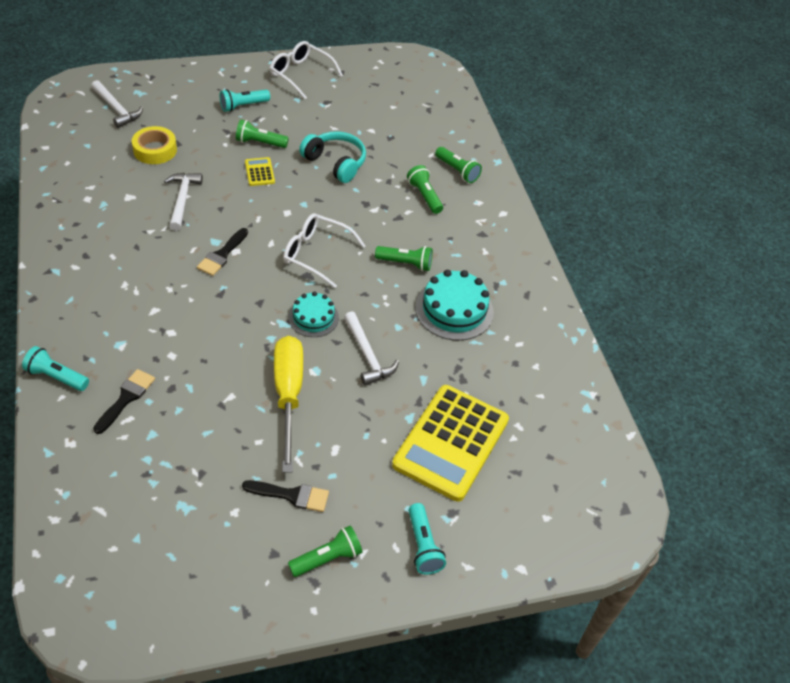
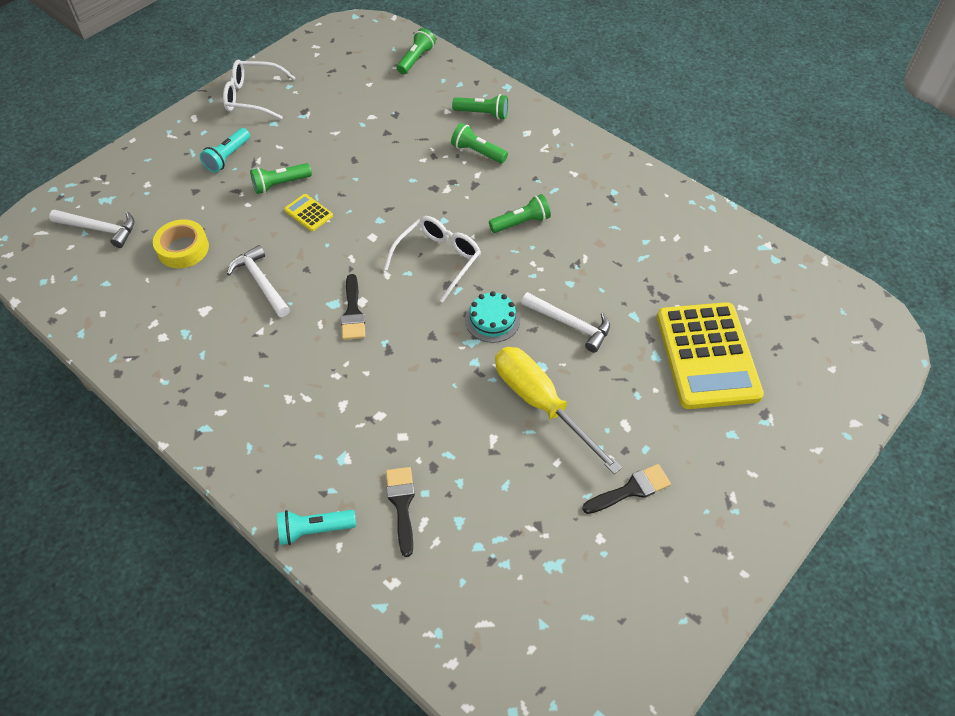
camera: 30 degrees left, 5 degrees up
white glasses [283,213,365,288] -> white glasses turned 135 degrees clockwise [384,216,481,303]
green flashlight [288,526,362,577] -> green flashlight moved to [397,28,436,74]
turquoise headphones [299,131,366,183] -> none
turquoise flashlight [409,503,446,575] -> none
turquoise cake [415,270,494,341] -> none

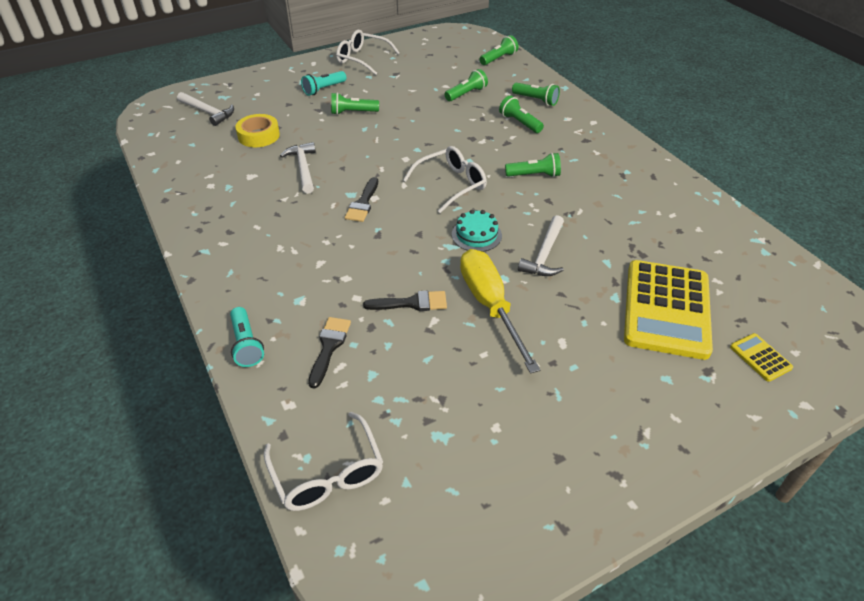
camera: 20 degrees right, 10 degrees down
turquoise flashlight [277,510,356,545] -> turquoise flashlight turned 120 degrees counterclockwise [230,307,264,367]
yellow calculator [284,194,333,231] -> yellow calculator moved to [730,333,793,382]
white hammer [521,292,610,353] -> white hammer turned 60 degrees clockwise [518,215,564,276]
black brush [582,464,671,514] -> black brush moved to [363,291,447,311]
none -> white glasses [264,412,383,511]
none -> green flashlight [445,69,488,101]

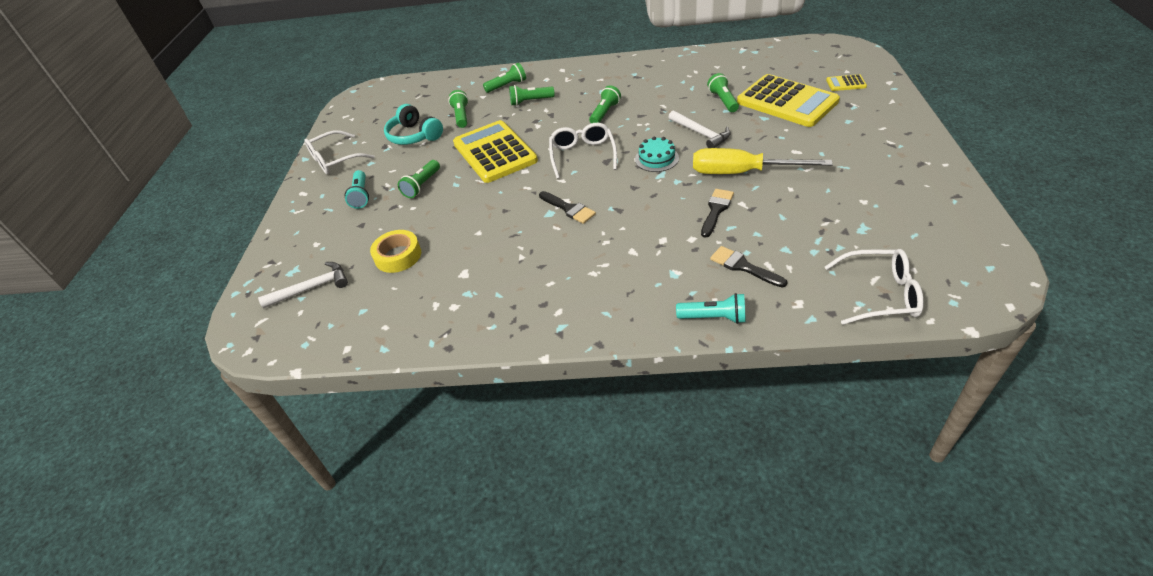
camera: 55 degrees left, 0 degrees up
white hammer [280,142,316,194] -> none
green flashlight [479,35,518,65] -> green flashlight moved to [707,73,739,112]
none -> turquoise headphones [384,104,443,145]
none -> yellow calculator [453,120,538,183]

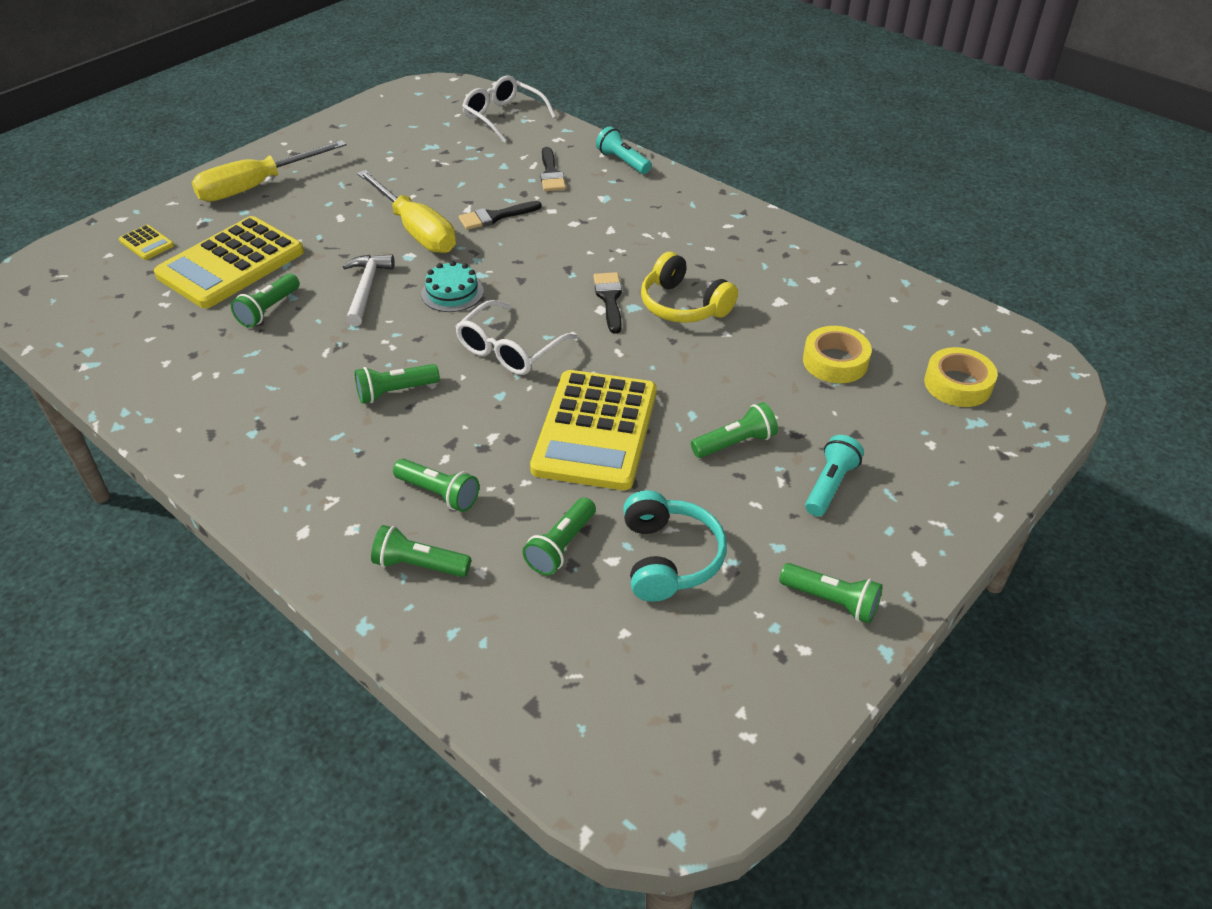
camera: 145 degrees left, 0 degrees up
white hammer [258,262,348,309] -> yellow tape [924,347,998,407]
white glasses [304,130,375,175] -> green flashlight [779,563,883,624]
yellow calculator [737,74,840,127] -> yellow calculator turned 135 degrees counterclockwise [154,216,304,308]
none -> yellow screwdriver [191,140,347,202]
none -> yellow headphones [641,252,738,323]

